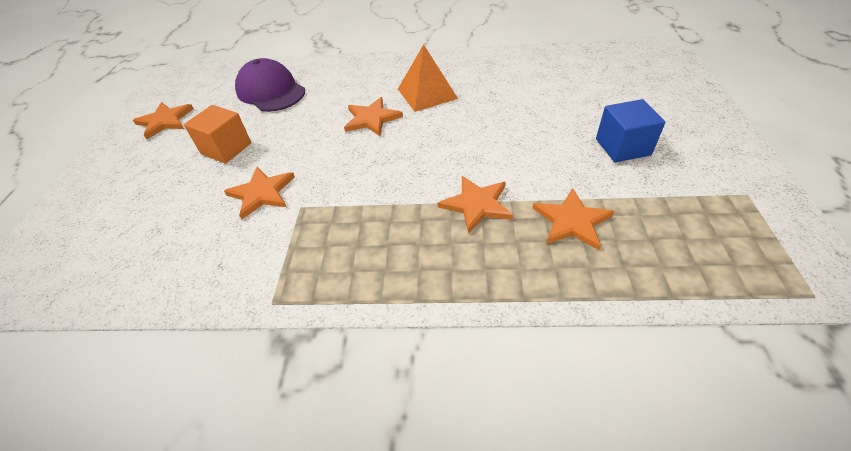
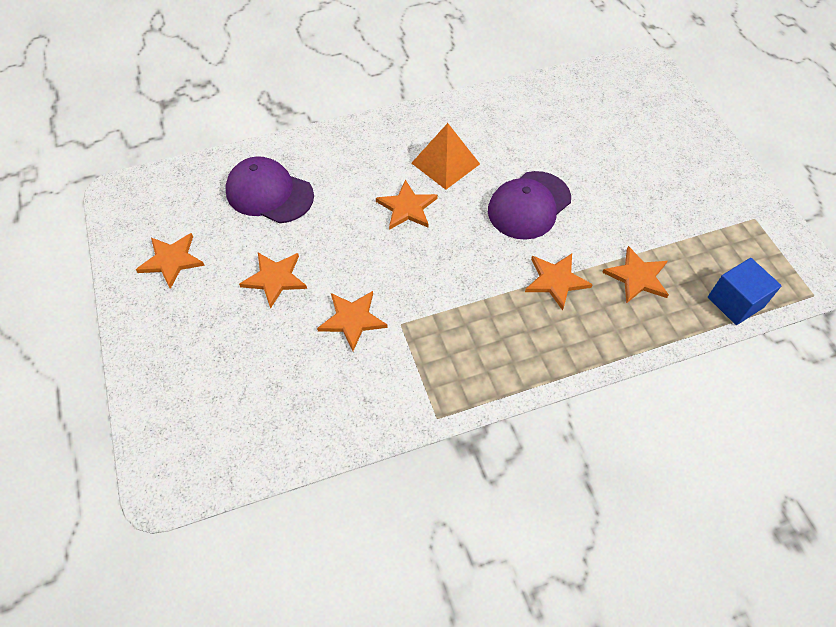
camera: 25 degrees left, 10 degrees up
orange cube [184,105,251,164] -> orange star [239,253,307,309]
blue cube [596,99,666,162] -> blue cube moved to [708,258,782,325]
none -> purple cap [488,171,571,240]

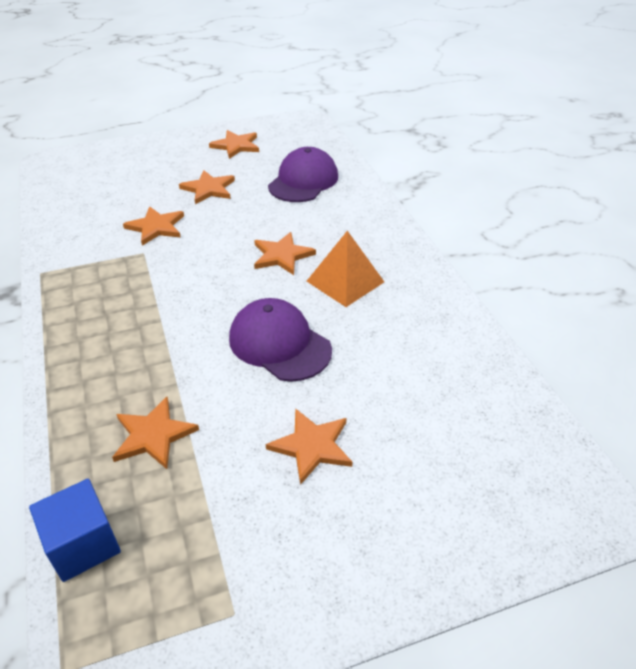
camera: 90 degrees right, 15 degrees down
orange star [525,254,593,310] -> orange star moved to [266,408,353,485]

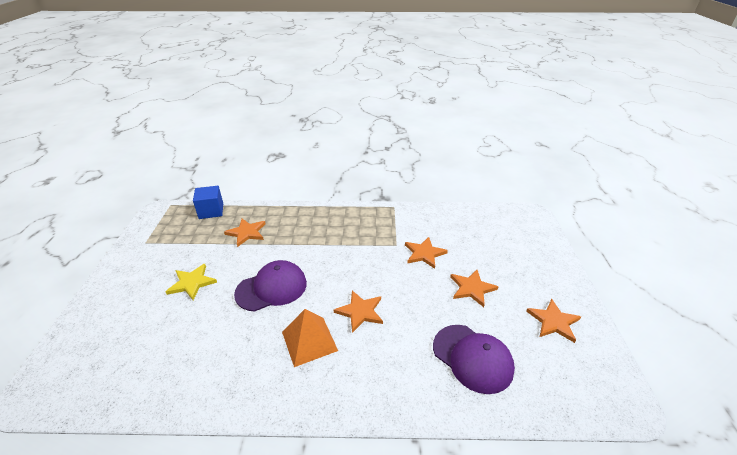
camera: 110 degrees right, 5 degrees down
orange star [266,408,353,485] -> yellow star [166,264,217,300]

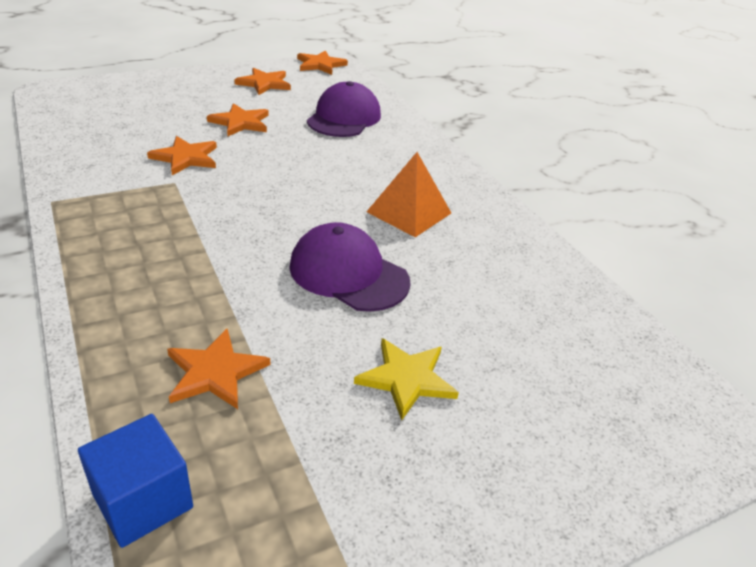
camera: 120 degrees left, 0 degrees up
orange star [334,291,383,333] -> orange star moved to [297,51,348,75]

